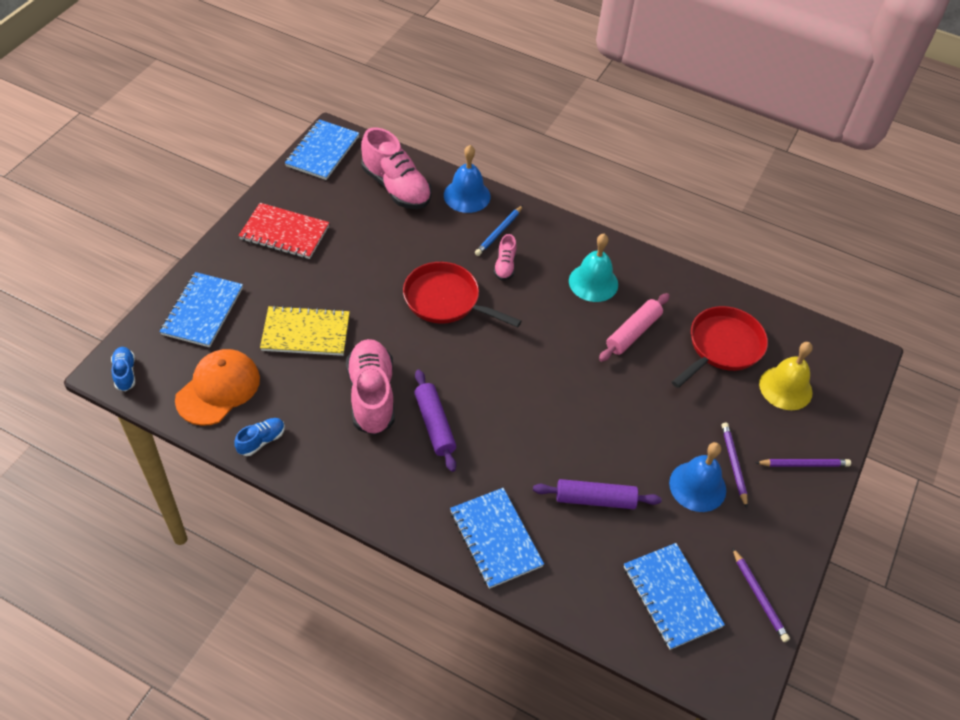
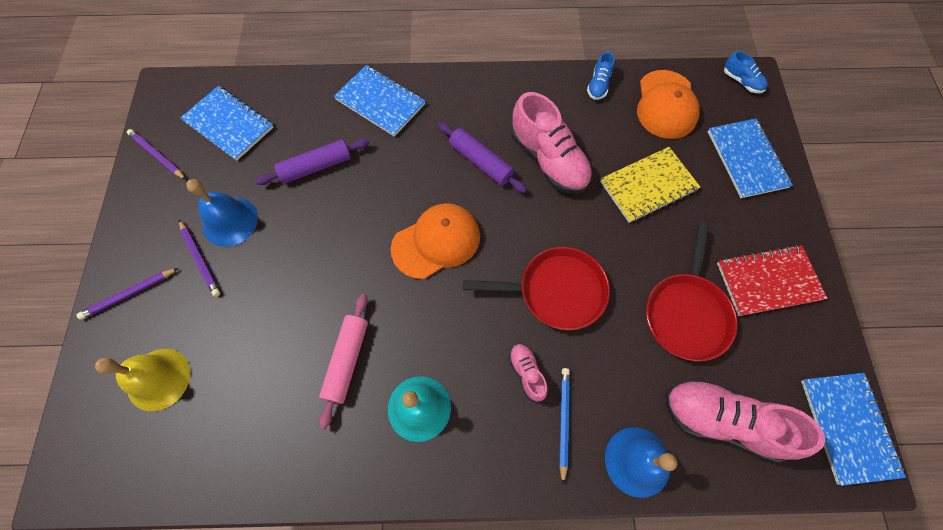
camera: 155 degrees right, 15 degrees up
red pan [672,306,768,388] -> red pan moved to [646,221,738,361]
none -> orange cap [391,203,480,279]

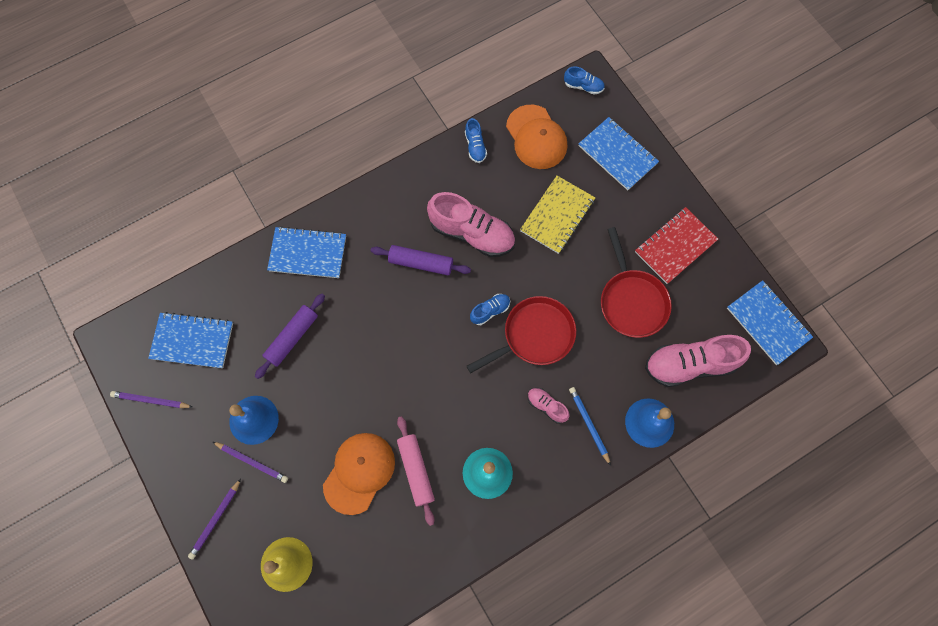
camera: 30 degrees left, 5 degrees up
orange cap [391,203,480,279] -> orange cap moved to [323,433,395,515]
none -> blue shoe [470,294,510,325]

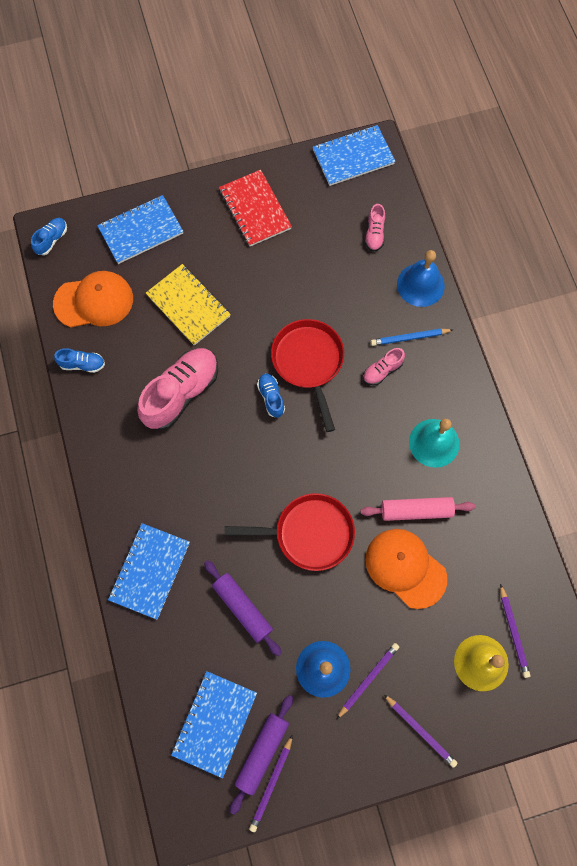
camera: 75 degrees left, 0 degrees up
purple rolling pin [371,245,471,275] -> purple rolling pin moved to [230,695,293,815]
red pan [601,227,672,338] -> red pan moved to [224,493,355,571]
pink shoe [645,335,751,387] -> pink shoe [365,204,385,252], size x0.48
none -> purple pencil [500,584,531,678]

